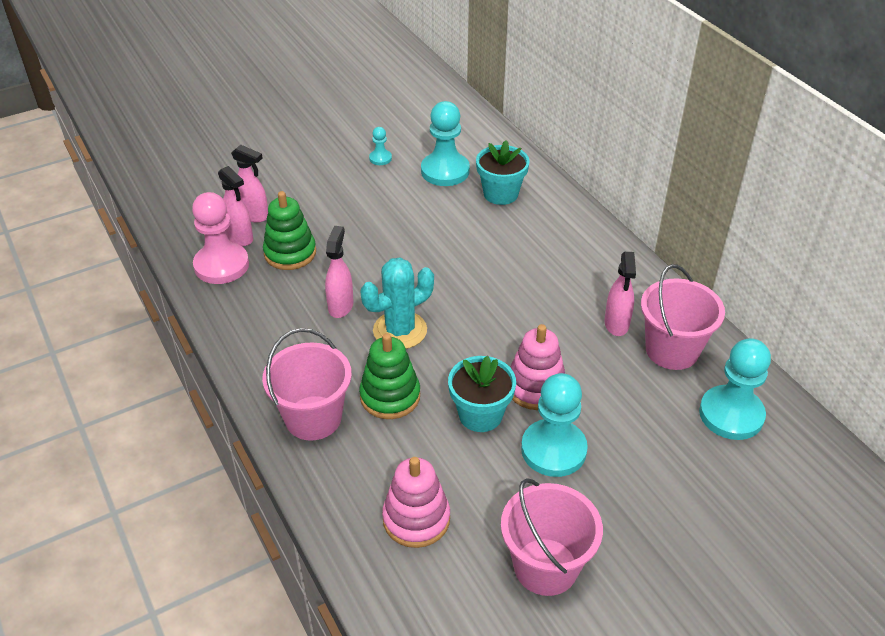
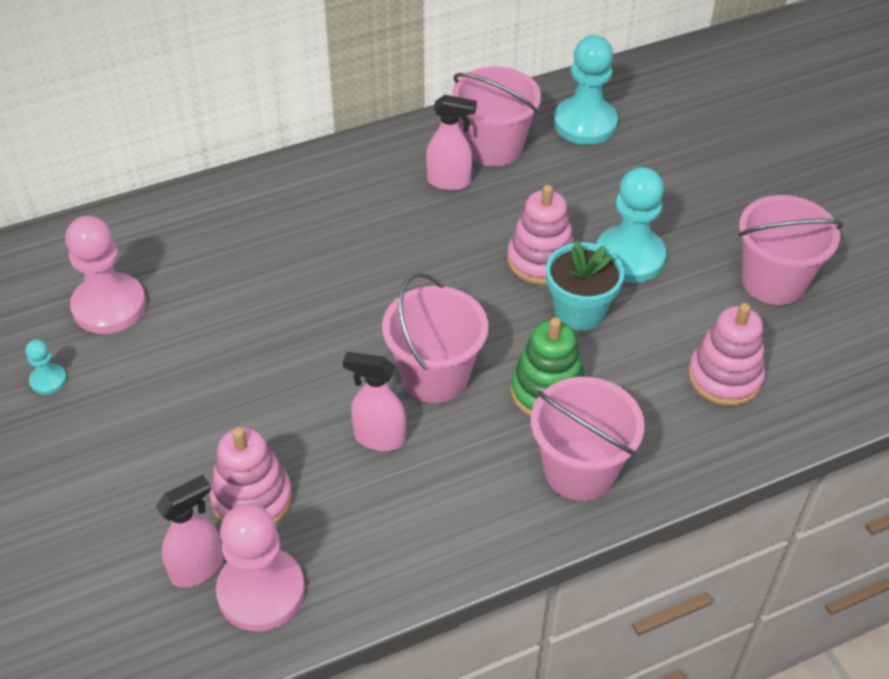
camera: 85 degrees left, 5 degrees up
pink spray bottle [231,145,268,223] -> none
green stacking toy [263,191,316,270] -> pink stacking toy [210,427,292,524]
turquoise cactus [360,258,434,349] -> pink bucket [382,272,489,403]
turquoise pawn [421,101,470,186] -> pink pawn [65,216,146,334]
turquoise flower pot [476,140,530,205] -> none

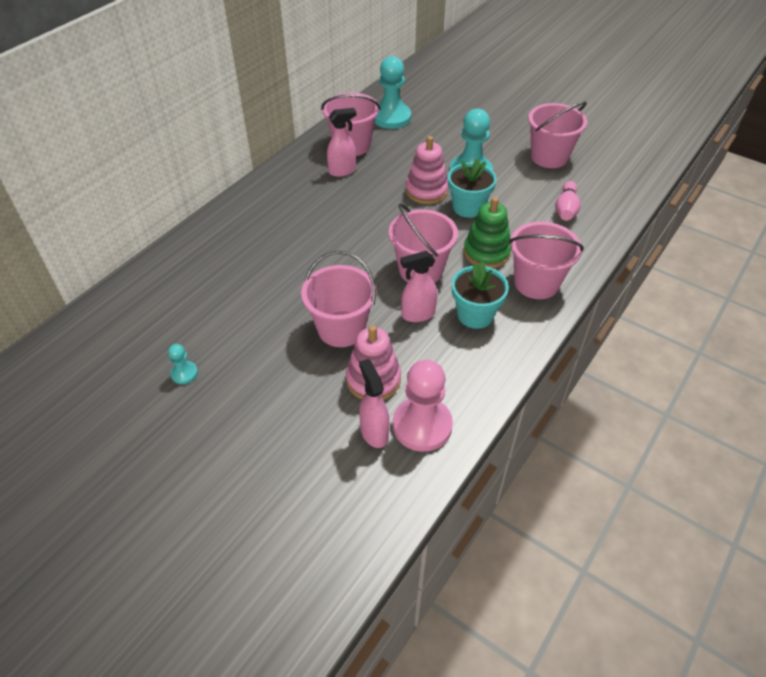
camera: 30 degrees left, 0 degrees up
pink pawn [65,216,146,334] -> none
pink spray bottle [155,475,223,588] -> pink spray bottle turned 45 degrees counterclockwise [359,359,389,448]
pink stacking toy [688,303,765,406] -> pink bowling pin [555,181,581,221]
none -> pink bucket [301,251,377,347]
none -> turquoise flower pot [452,262,509,329]

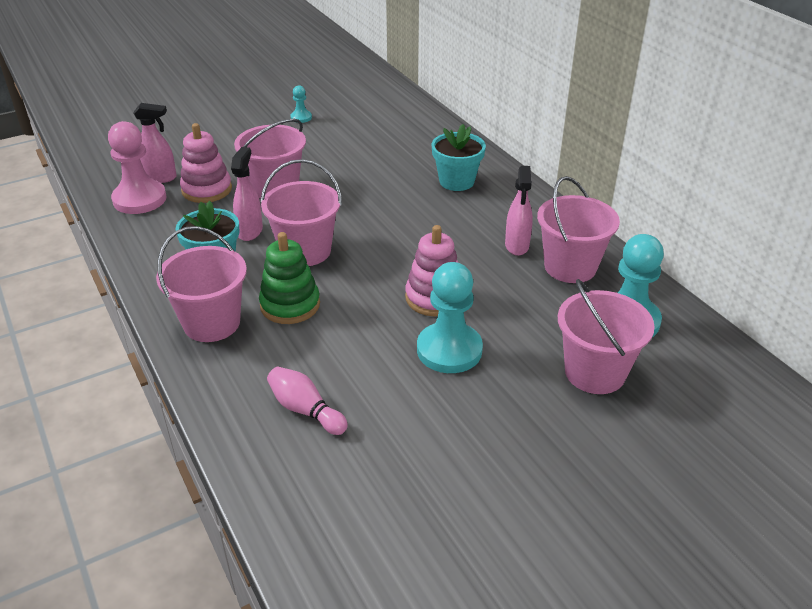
camera: 115 degrees right, 10 degrees down
turquoise flower pot [448,158,497,218] -> turquoise flower pot moved to [432,124,486,191]
pink bucket [528,101,587,168] -> pink bucket moved to [558,279,655,394]

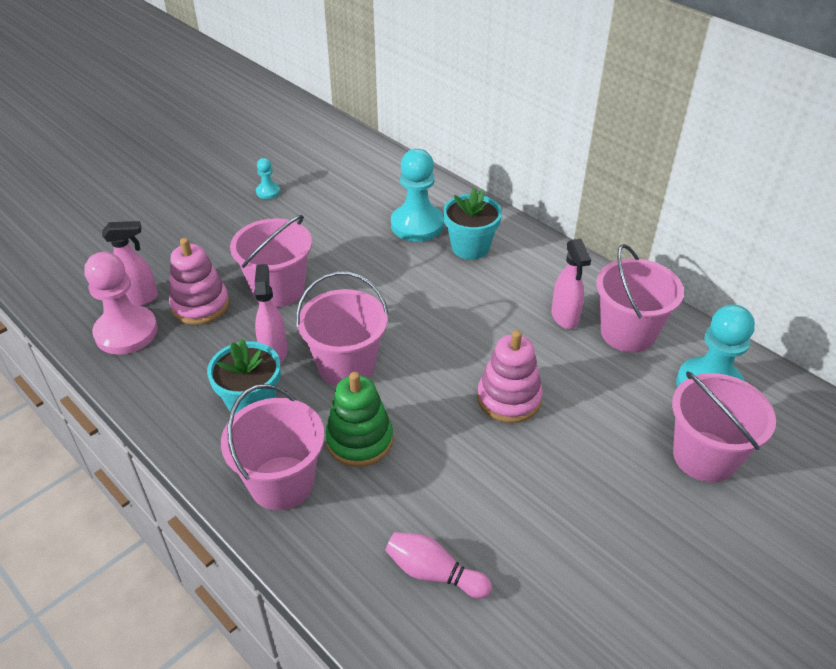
camera: 15 degrees left, 5 degrees up
turquoise pawn [417,262,483,373] -> turquoise pawn moved to [391,149,444,242]

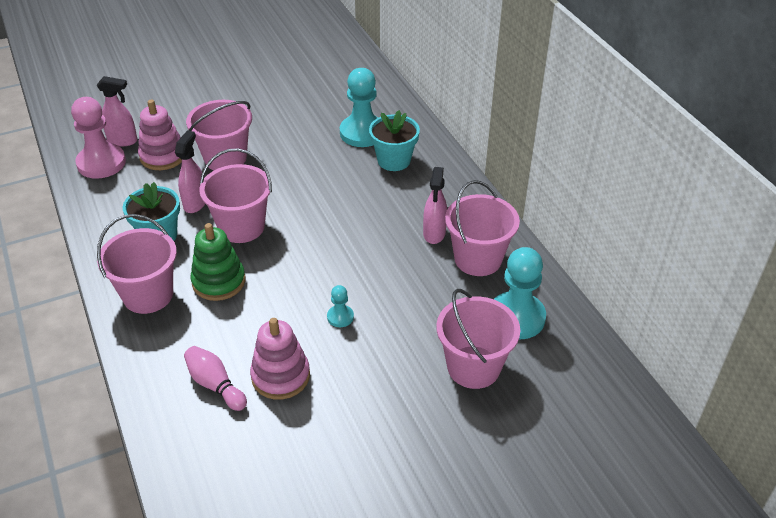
camera: 20 degrees right, 0 degrees up
turquoise pawn [256,158,280,199] -> turquoise pawn moved to [327,285,354,327]
pink stacking toy [477,330,543,423] -> pink stacking toy moved to [250,318,310,400]

